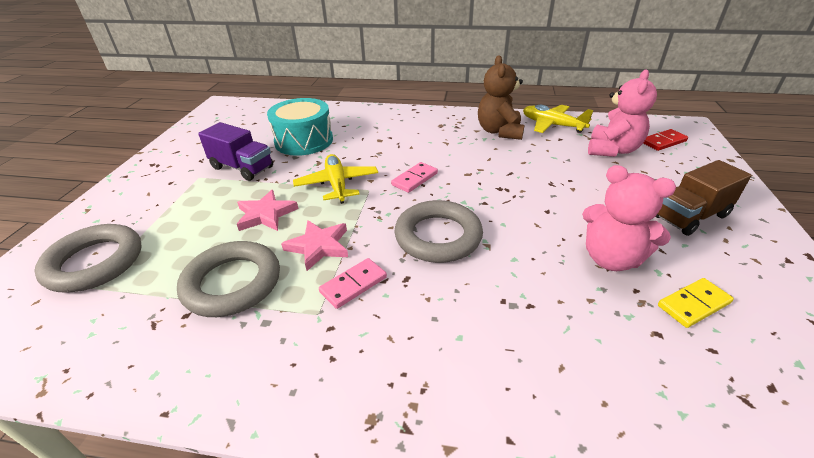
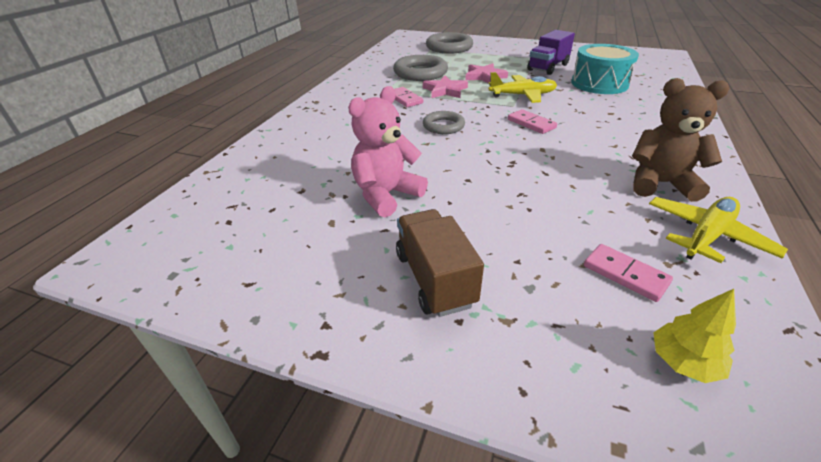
camera: 100 degrees right, 0 degrees up
grey ring [394,200,483,263] -> grey ring [423,111,465,134], size x0.60
pink teddy bear [588,70,657,157] -> pink domino [584,244,673,302]
red domino [643,129,688,151] -> yellow tree [654,289,736,383]
yellow domino [658,278,734,328] -> none

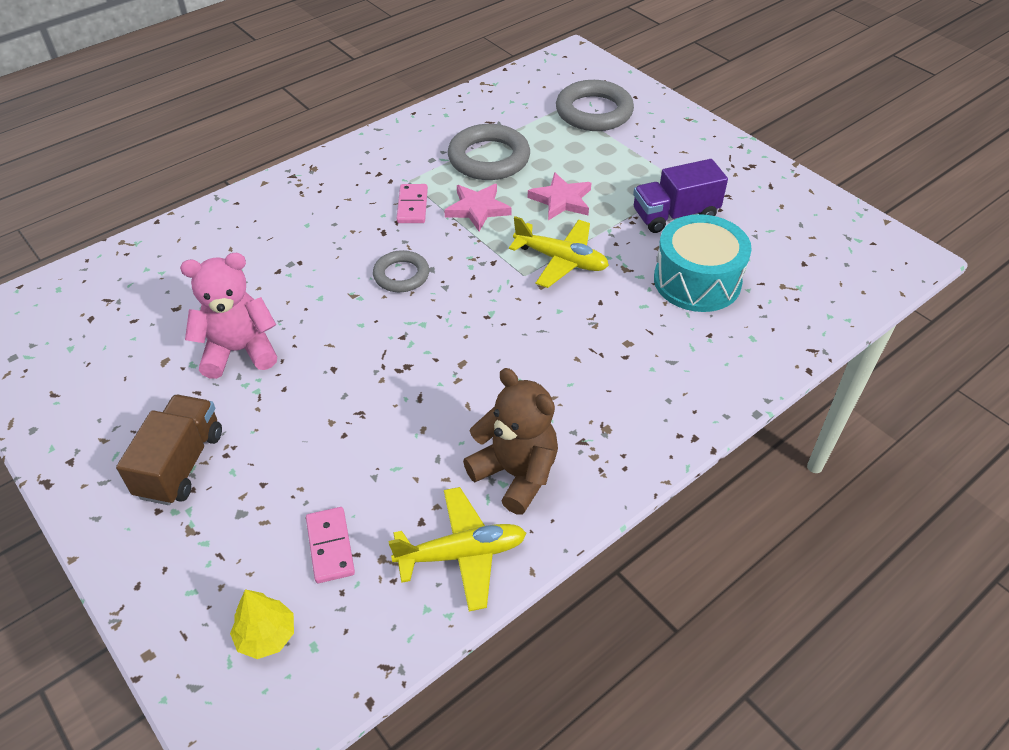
camera: 30 degrees right, 10 degrees up
pink domino [508,109,557,134] -> none

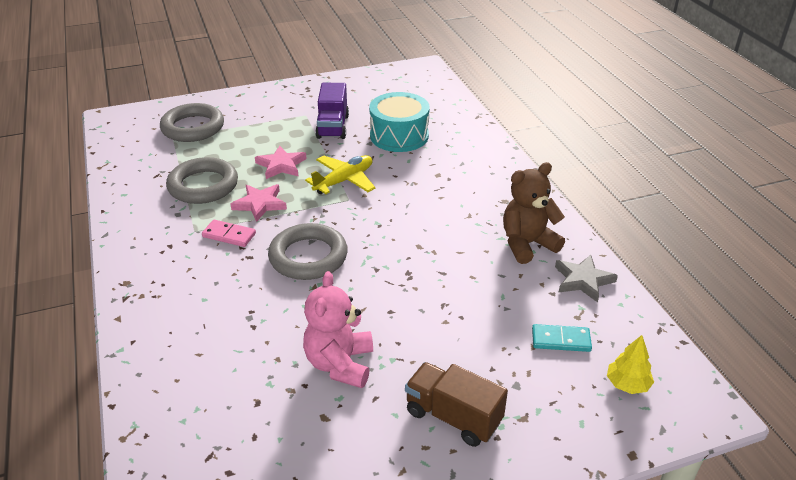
camera: 70 degrees left, 10 degrees down
pink domino [306,507,355,583] -> turquoise domino [532,324,592,352]
grey ring [373,250,429,292] -> grey ring [268,223,348,280], size x1.67
yellow plane [388,487,526,611] -> grey star [555,255,618,303]

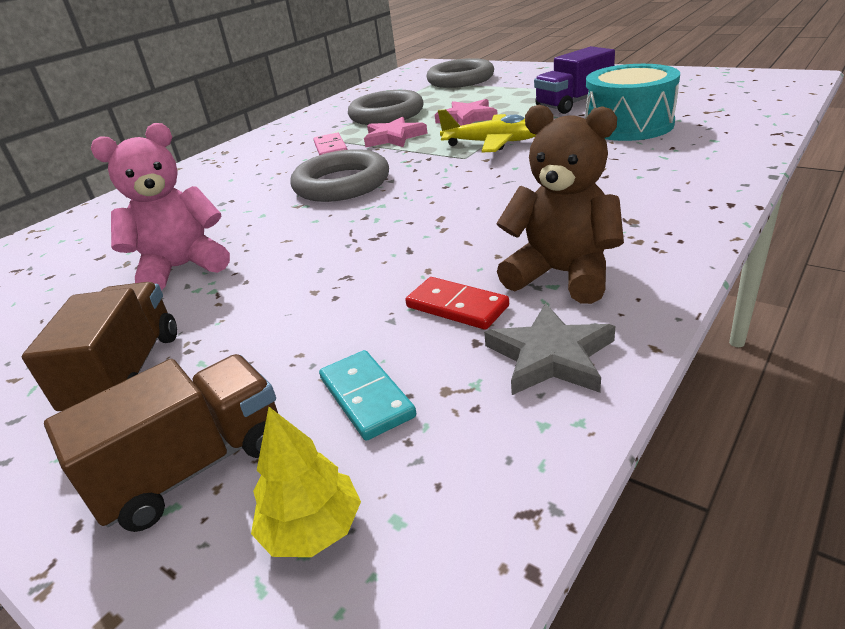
camera: 60 degrees right, 5 degrees down
none -> brown truck [44,354,278,532]
none -> red domino [405,277,509,330]

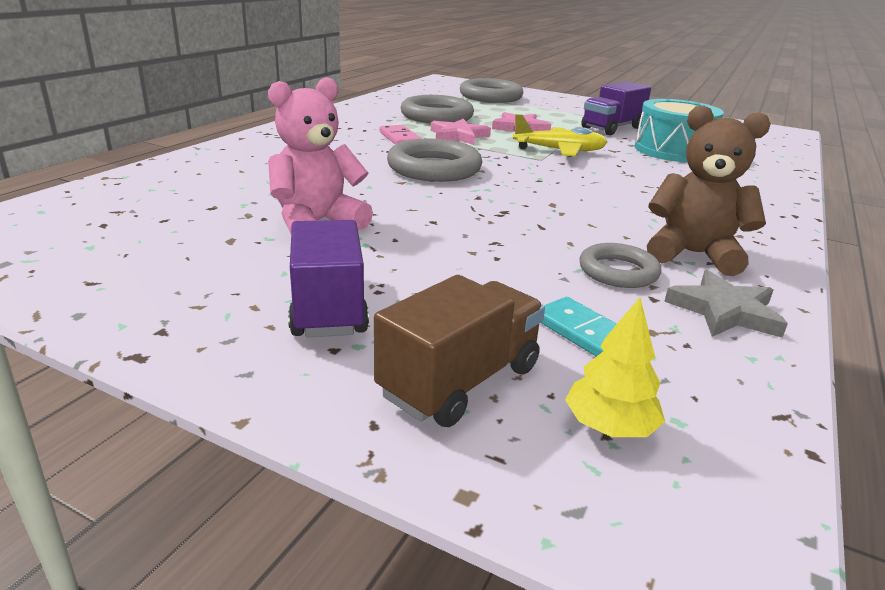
camera: 15 degrees left, 5 degrees down
brown truck [22,282,177,411] -> purple truck [288,220,369,337]
red domino [405,277,509,330] -> grey ring [579,243,661,288]

